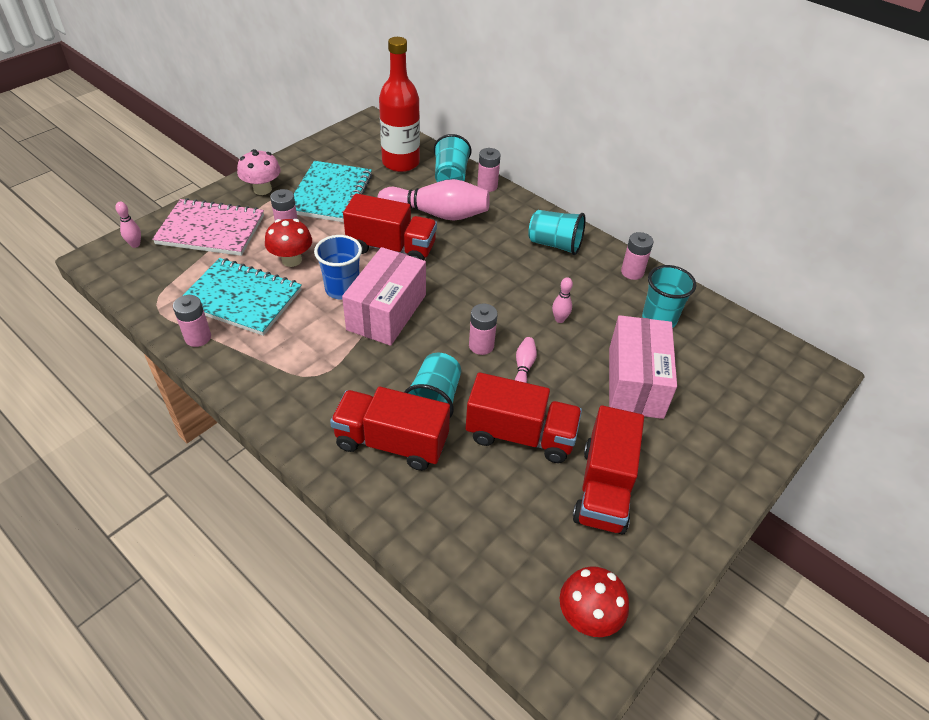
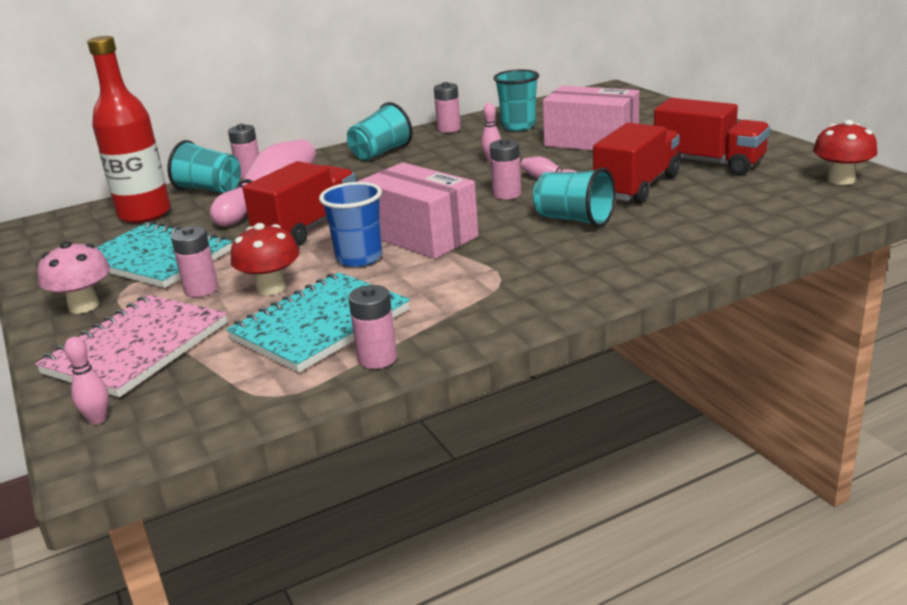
camera: 65 degrees left, 20 degrees down
red truck [330,387,450,471] -> none

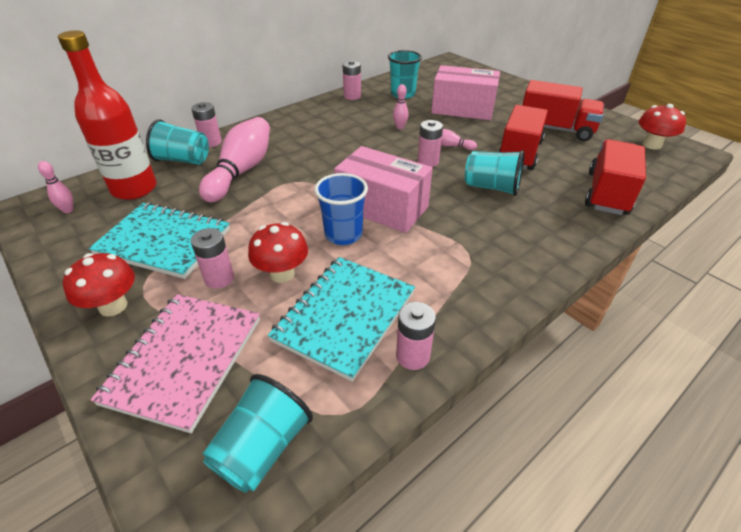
camera: 15 degrees left, 15 degrees up
pink mushroom [38,241,110,314] -> red mushroom [63,253,135,317]
pink bowling pin [64,337,109,425] -> pink bowling pin moved to [38,161,74,213]
red truck [242,161,356,246] -> red truck moved to [585,139,646,215]
turquoise cup [347,102,413,161] -> turquoise cup moved to [202,374,313,493]

